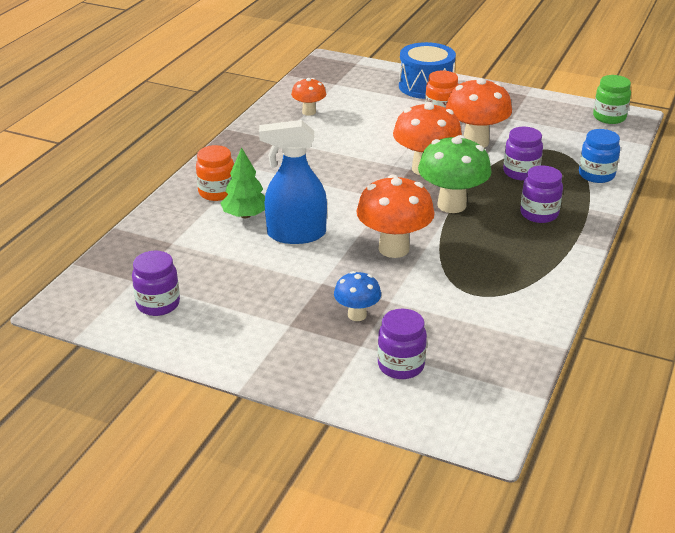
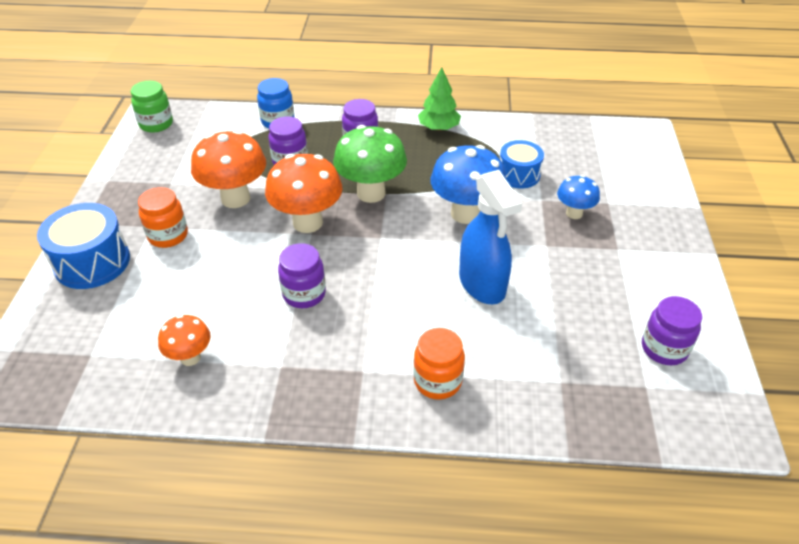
camera: 110 degrees left, 10 degrees up
green tree [221,148,265,218] -> green tree moved to [418,67,461,131]
orange mushroom [356,175,434,258] -> blue mushroom [431,145,506,224]
purple jar [378,309,427,379] -> purple jar moved to [278,243,326,308]
none -> blue drum [500,140,544,189]

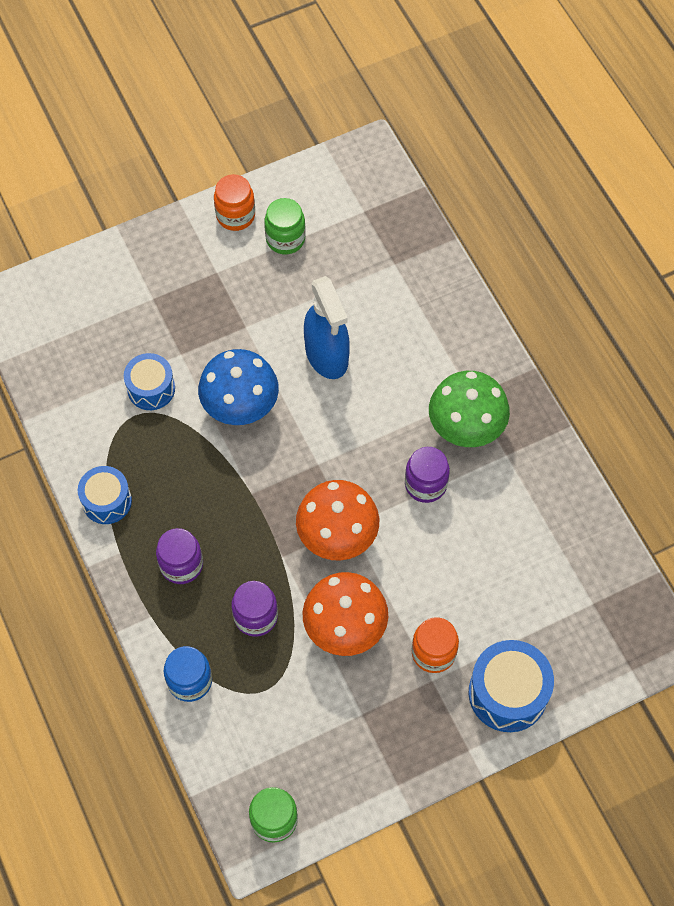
camera: 120 degrees left, 20 degrees up
orange mushroom [158,315,211,366] -> none
green mushroom [333,125,407,203] -> green mushroom moved to [429,371,510,447]
orange jar [413,328,465,400] -> orange jar moved to [214,174,255,231]
green tree [418,67,461,131] -> blue drum [78,466,132,524]
blue spray bottle [459,170,522,304] -> blue spray bottle turned 120 degrees clockwise [304,276,350,379]
blue mushroom [557,175,600,219] -> none
purple jar [642,296,702,365] -> none
none -> green jar [264,198,306,254]

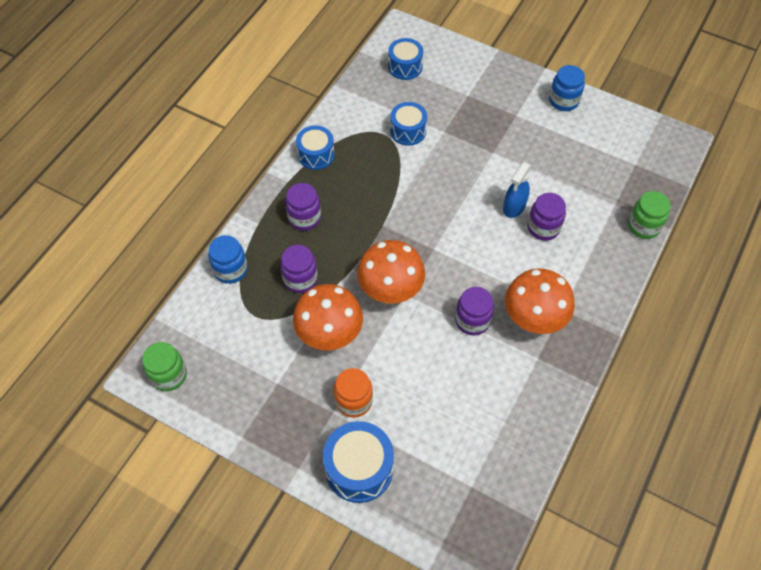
camera: 55 degrees right, 5 degrees down
blue mushroom [198,349,279,425] -> none
orange jar [214,174,255,231] -> blue jar [549,65,585,111]
green jar [264,198,306,254] -> green jar moved to [628,191,670,239]
blue spray bottle [304,276,350,379] -> blue spray bottle [503,162,532,218], size x0.64
green mushroom [429,371,510,447] -> orange mushroom [505,269,575,334]
none -> blue drum [388,38,423,80]
none -> purple jar [528,193,566,241]

